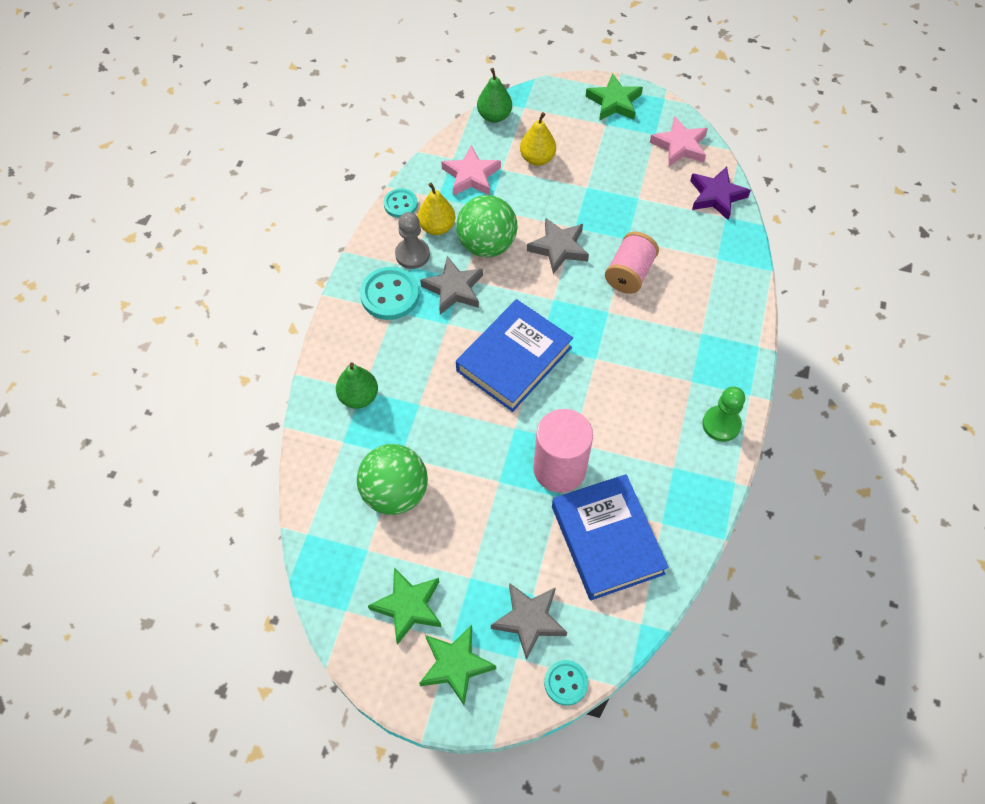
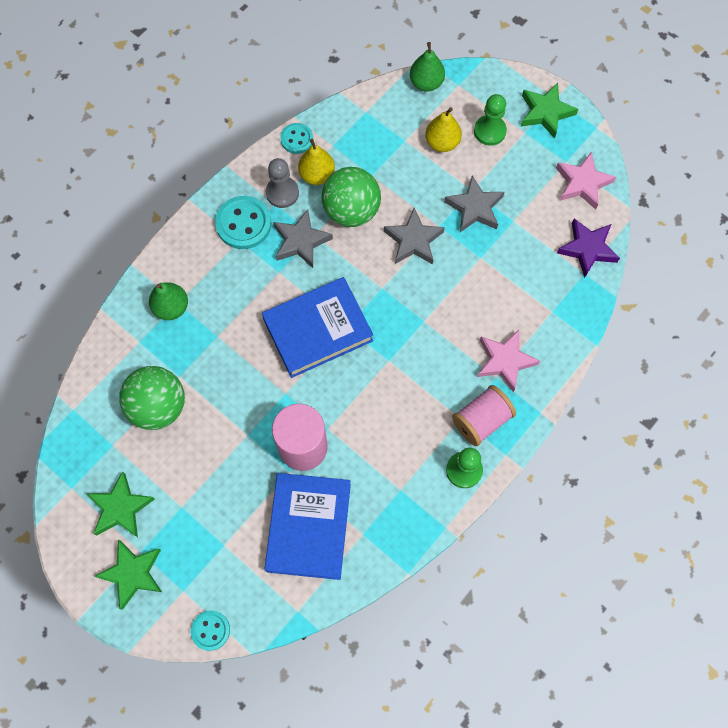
camera: 25 degrees right, 10 degrees up
pink star [441,145,501,196] -> pink star moved to [477,329,540,392]
grey star [491,583,567,660] -> grey star moved to [444,176,505,232]
pink spool [605,232,659,294] -> pink spool moved to [452,385,516,446]
none -> green pawn [474,94,507,146]

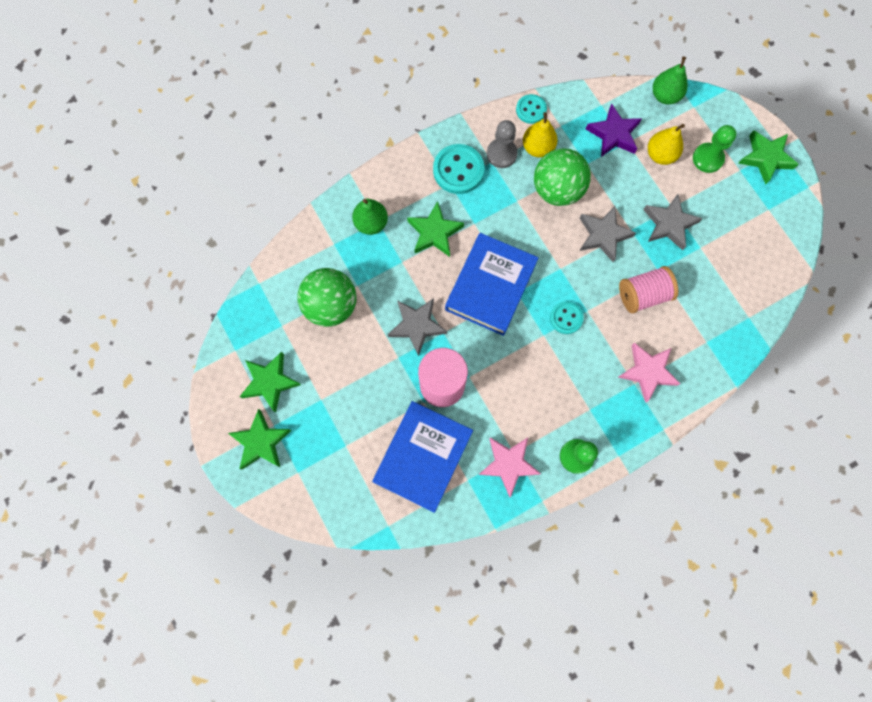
camera: 20 degrees right, 5 degrees up
turquoise button [191,610,230,651] -> turquoise button moved to [550,301,584,334]
blue book [262,277,373,378] -> blue book turned 60 degrees counterclockwise [445,233,539,336]
grey star [273,209,333,268] -> grey star moved to [388,298,447,356]
pink spool [452,385,516,446] -> pink spool moved to [619,266,678,313]
pink star [556,151,616,210] -> pink star moved to [479,438,541,497]
purple star [557,218,620,278] -> purple star moved to [586,104,642,157]
none -> green star [407,201,464,257]

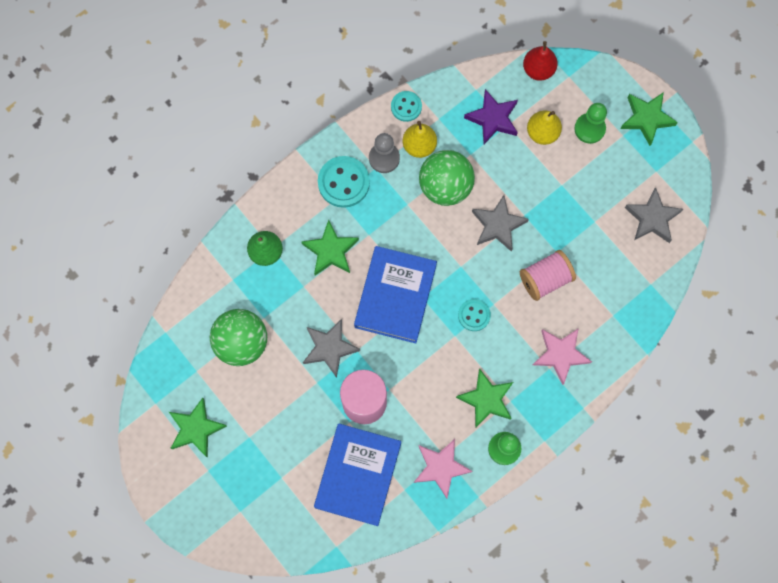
camera: 10 degrees left, 0 degrees up
green star [228,409,292,470] -> green star moved to [456,369,513,428]
grey star [643,194,703,250] -> grey star moved to [625,187,683,243]
green pear [653,56,688,104] -> red pear [523,41,558,81]

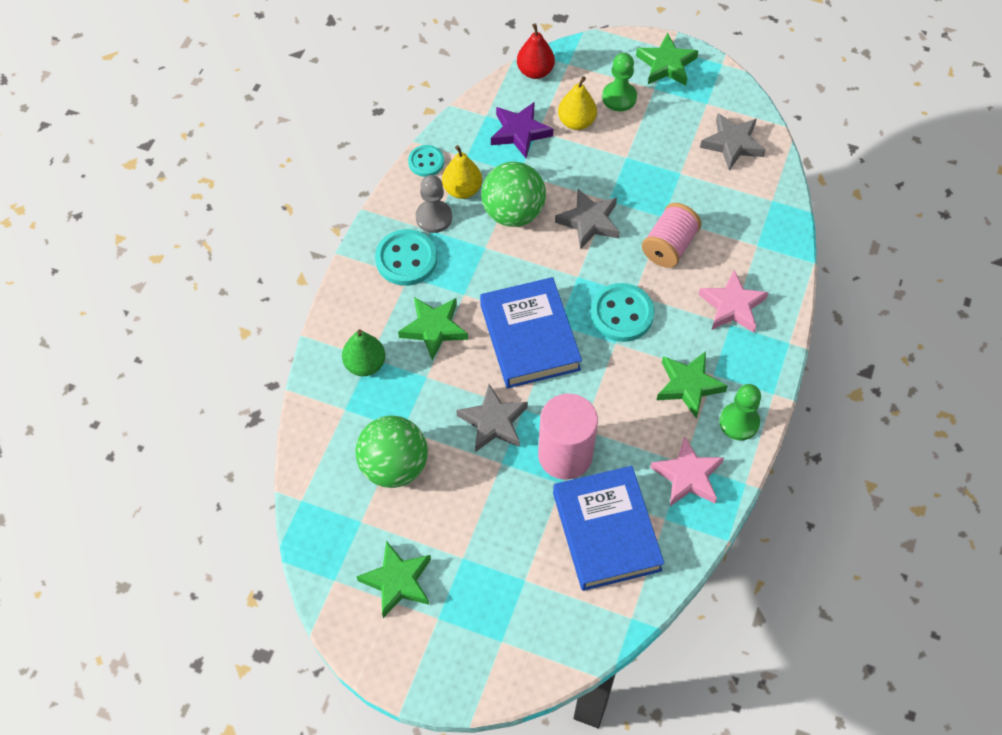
camera: 30 degrees left, 15 degrees down
turquoise button [458,299,491,331] -> turquoise button [590,283,654,342], size x1.64

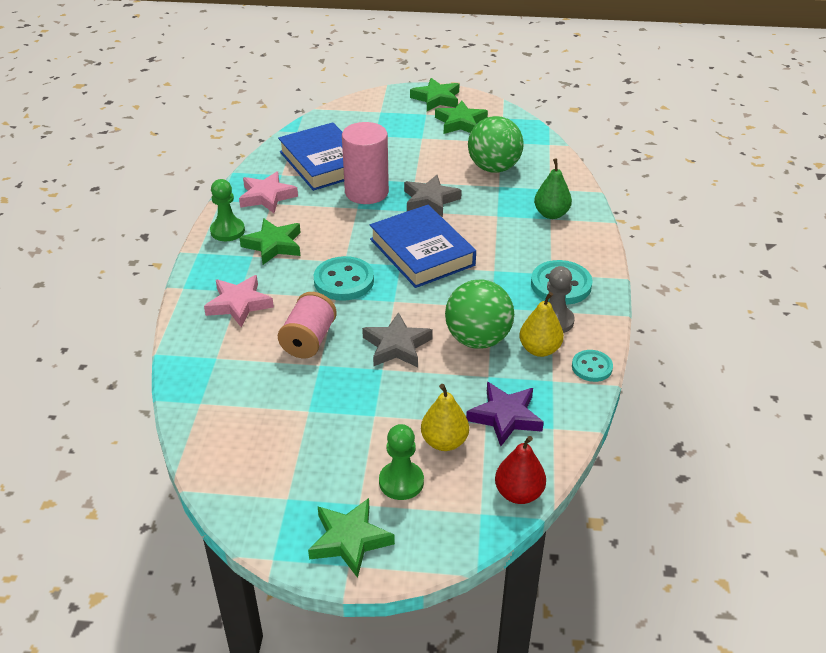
camera: 165 degrees right, 20 degrees down
green star [398,297,468,360] -> green star moved to [410,78,459,111]
grey star [700,113,766,171] -> none

